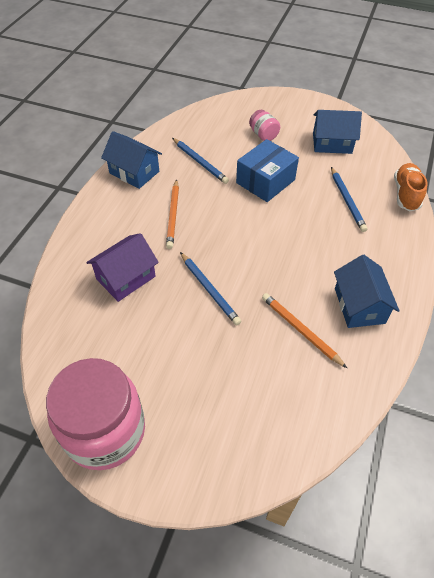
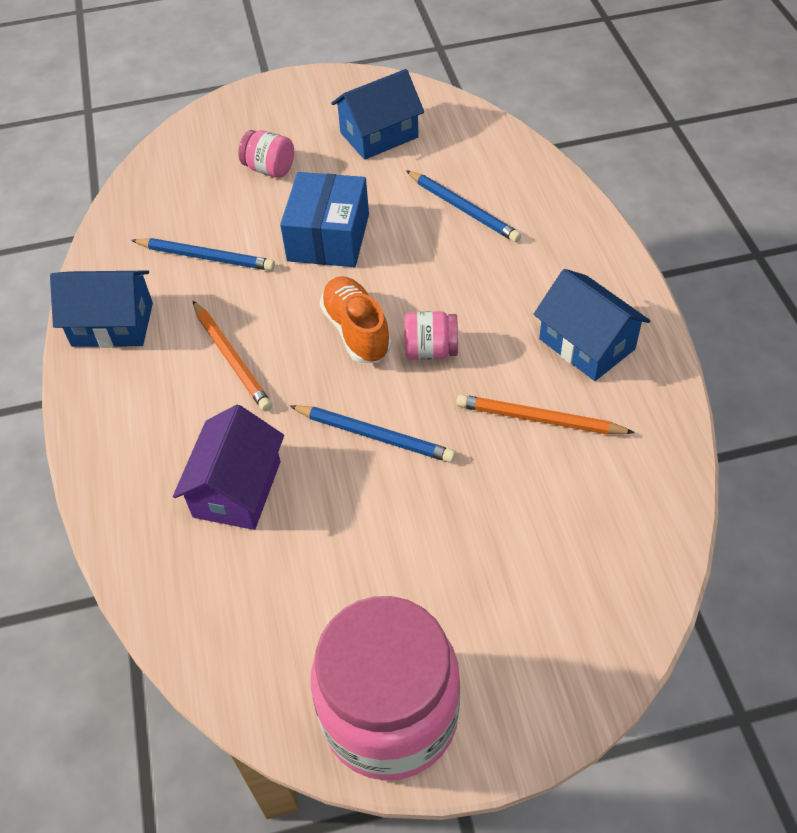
camera: 30 degrees left, 0 degrees up
orange shoe [394,163,428,211] -> orange shoe moved to [320,276,392,363]
none -> pink jar [404,311,458,360]

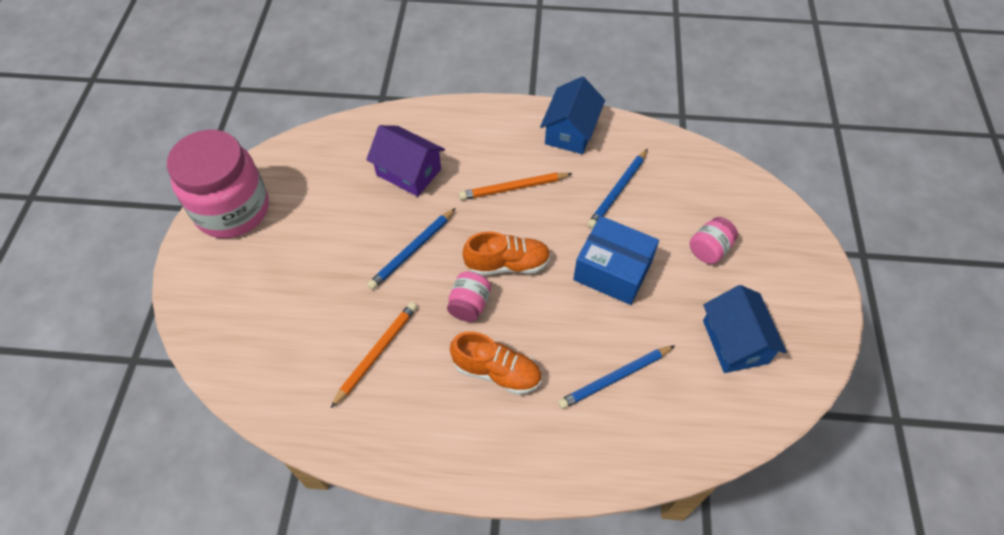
camera: 105 degrees right, 5 degrees up
blue house [533,269,650,381] -> none
none -> orange shoe [450,332,541,395]

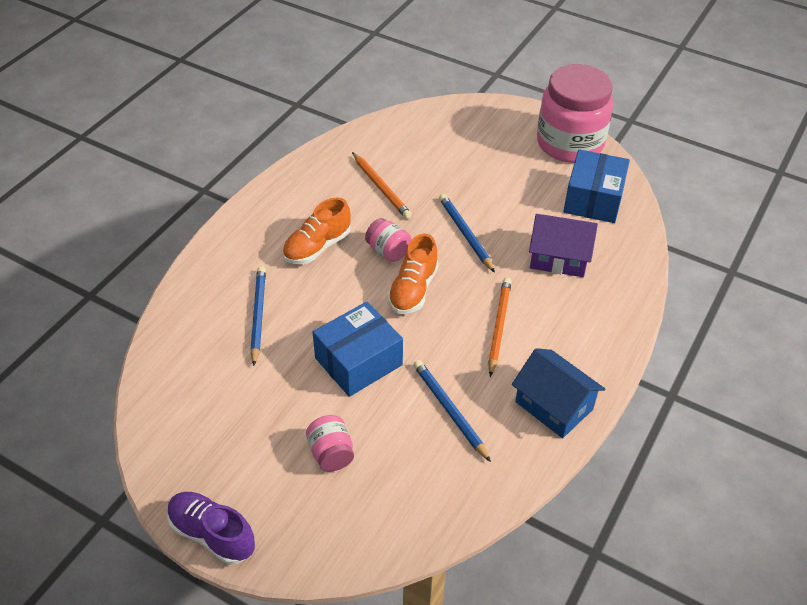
camera: 115 degrees right, 10 degrees down
purple house [366,125,445,197] -> purple house turned 45 degrees clockwise [529,214,598,277]
blue house [703,285,787,373] -> none
none -> purple shoe [167,492,255,565]
none -> blue box [563,149,630,223]

